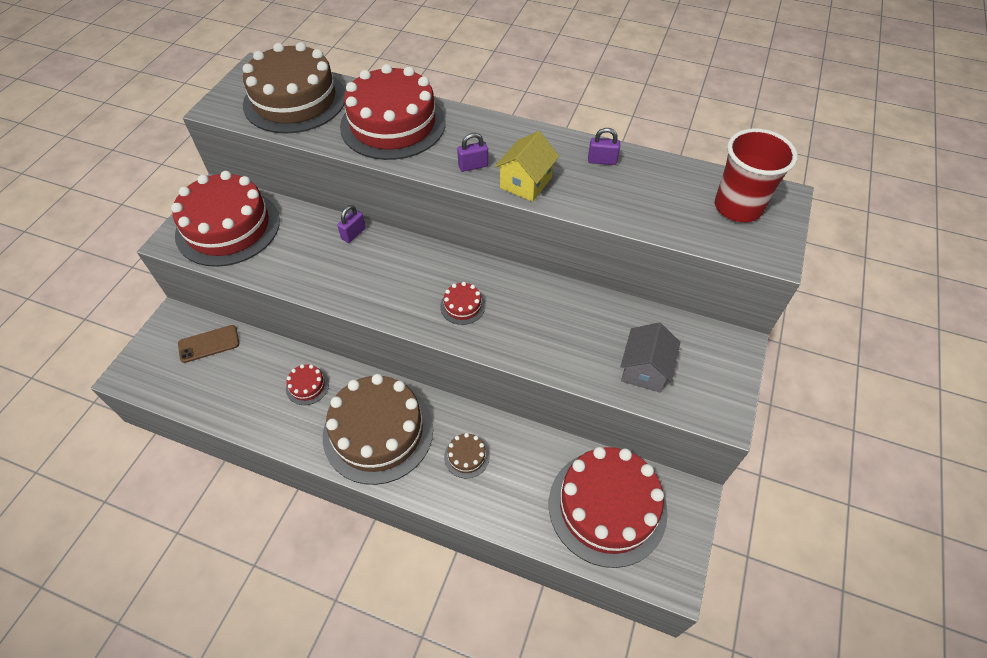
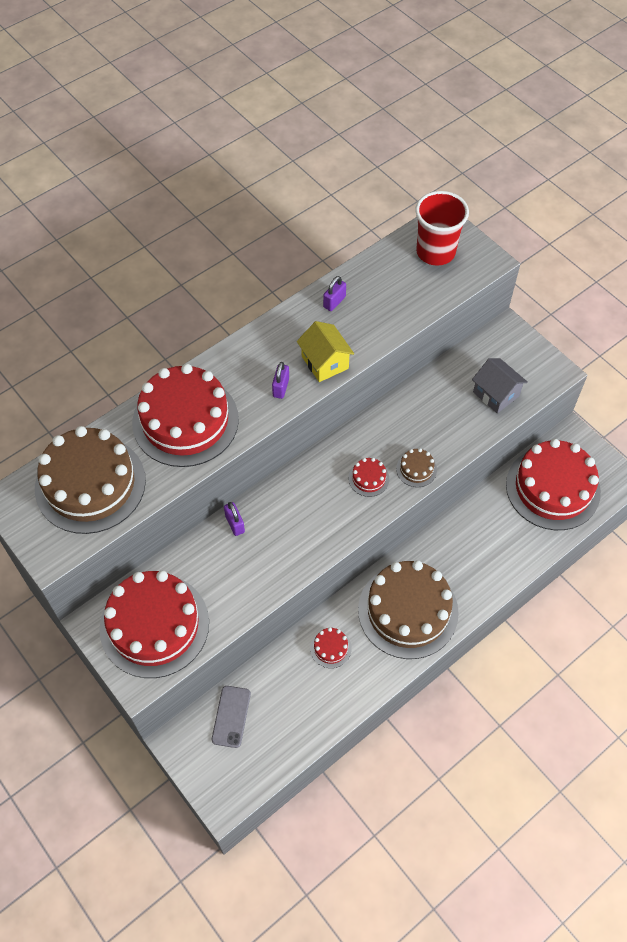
camera: 60 degrees left, 5 degrees up
brown phone [178,325,239,363] -> grey phone [212,686,251,748]
brown cake [444,433,490,478] -> brown cake moved to [396,448,437,487]

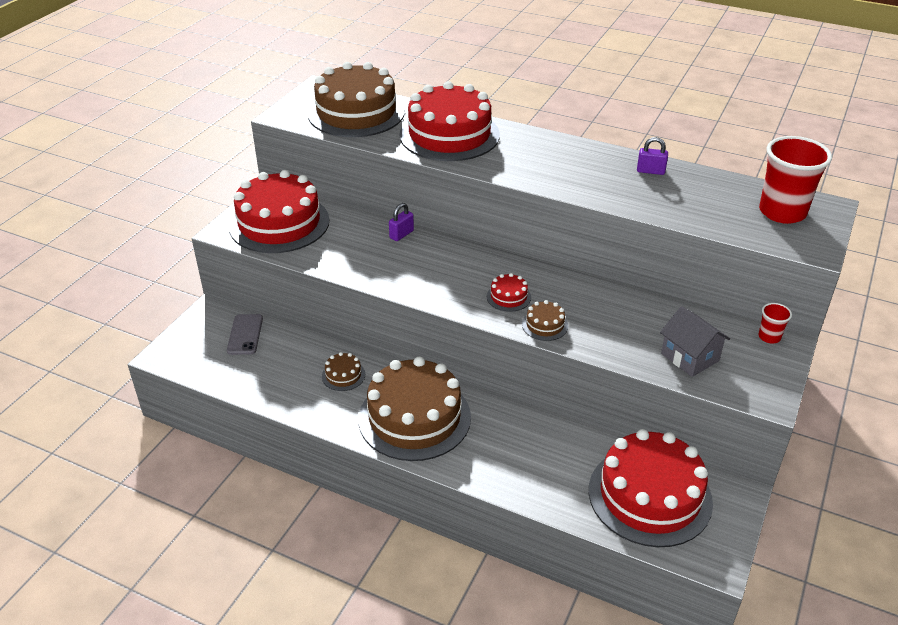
camera: 65 degrees right, 20 degrees down
grey phone [212,686,251,748] -> grey phone turned 75 degrees counterclockwise [227,314,263,355]
purple padlock [272,362,289,399] -> none
yellow house [297,321,354,382] -> none
red cake [310,627,352,668] -> brown cake [322,352,365,391]
grey house [472,358,528,414] -> grey house turned 60 degrees counterclockwise [660,306,730,377]
none -> red cup [758,303,792,343]

